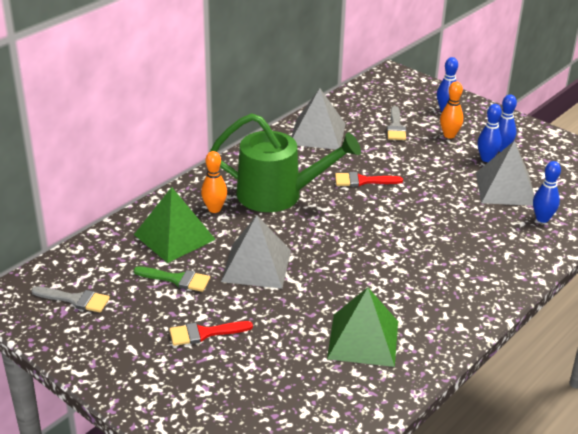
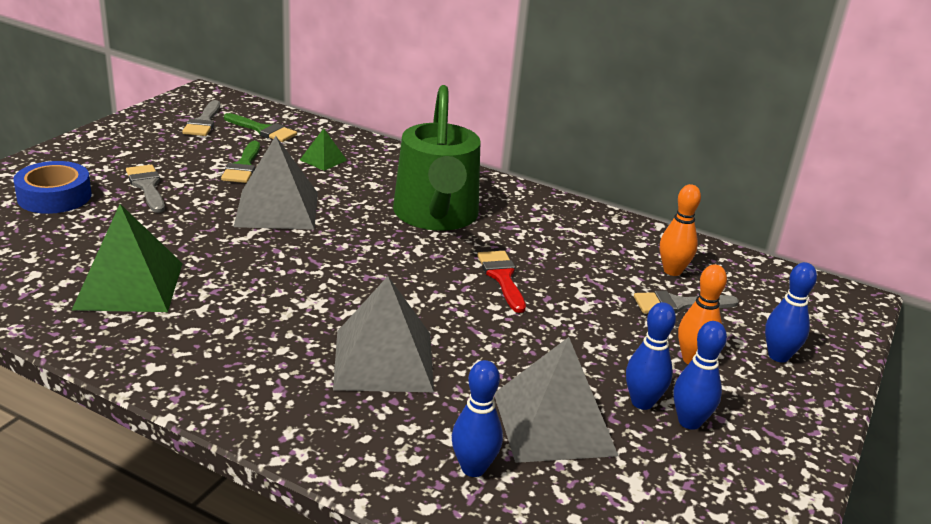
camera: 75 degrees right, 5 degrees down
green pyramid [134,187,216,263] -> green pyramid [300,128,347,171], size x0.48
red brush [169,321,253,346] -> grey brush [126,165,165,213]
orange bowling pin [201,151,227,213] -> orange bowling pin moved to [660,184,701,276]
grey pyramid [291,88,346,150] -> grey pyramid moved to [333,276,434,392]
none -> blue tape [13,161,92,214]
none -> green brush [224,113,297,142]

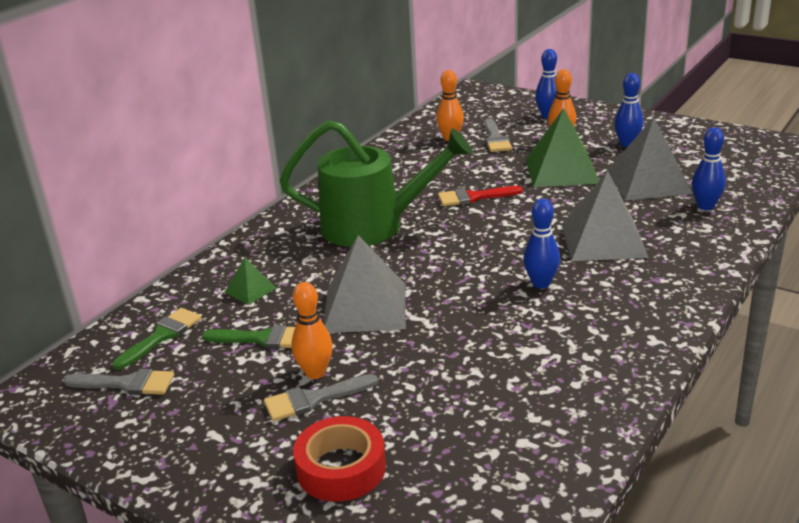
camera: 80 degrees left, 0 degrees up
blue tape [13,161,92,214] -> red tape [293,416,386,502]
green pyramid [72,204,183,312] -> green pyramid moved to [526,108,599,187]
blue bowling pin [626,302,676,410] -> blue bowling pin moved to [523,199,560,289]
none -> orange bowling pin [291,282,333,379]

